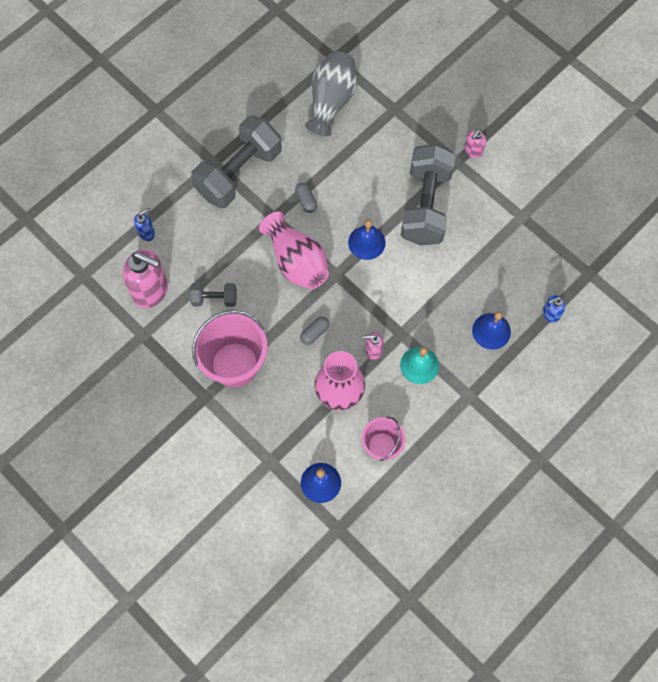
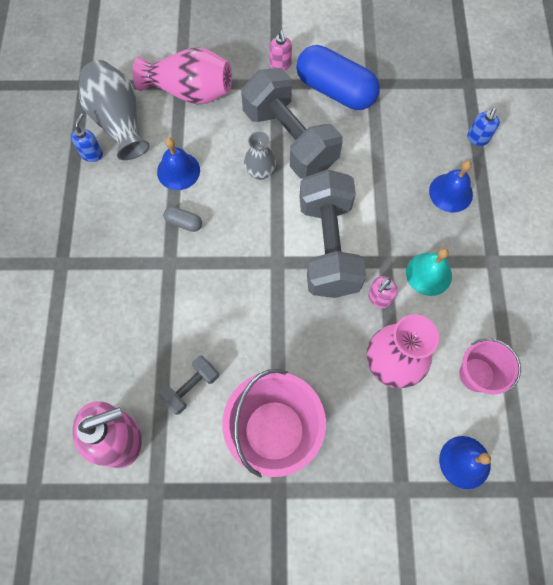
camera: 45 degrees left, 0 degrees up
blue soap dispenser [134,208,155,241] -> blue soap dispenser moved to [71,114,103,162]
grey dumbbell [191,116,282,208] -> grey dumbbell moved to [299,169,367,298]
pink vase [259,211,329,289] -> pink vase moved to [133,47,232,104]
grey capsule [300,317,329,345] -> none
blue bell [348,220,386,260] -> blue bell moved to [157,137,200,190]
none -> grey vase [244,132,276,180]
none -> blue capsule [296,45,380,110]

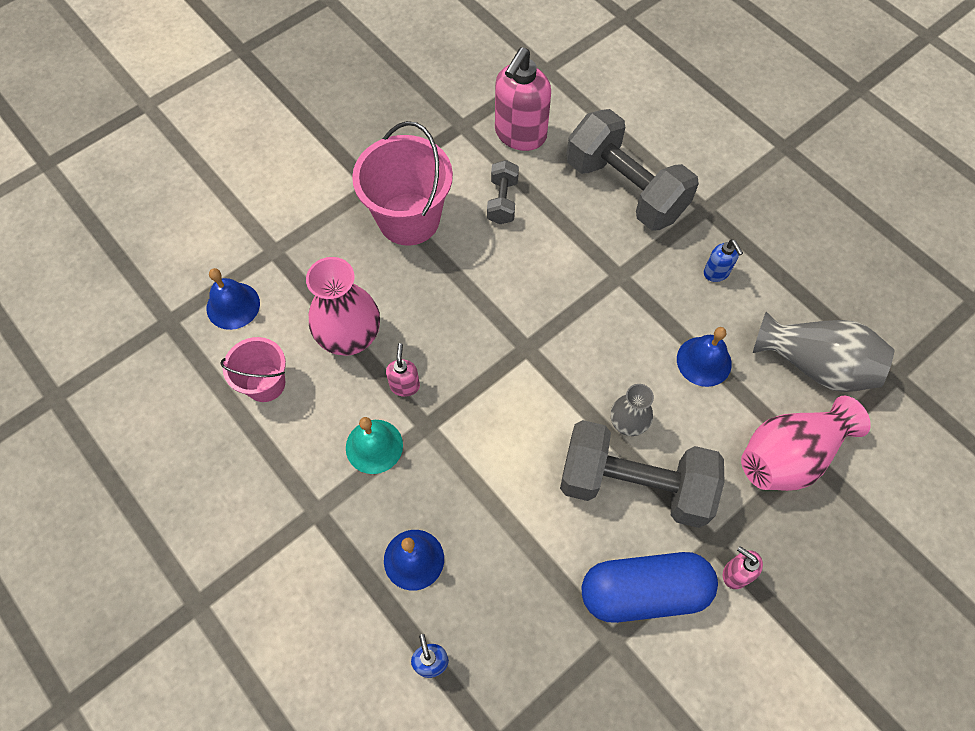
camera: 140 degrees right, 5 degrees down
blue soap dispenser [71,114,103,162] -> blue soap dispenser moved to [704,239,743,282]
grey capsule [164,206,202,232] -> none
grey dumbbell [299,169,367,298] -> grey dumbbell moved to [566,109,699,231]

